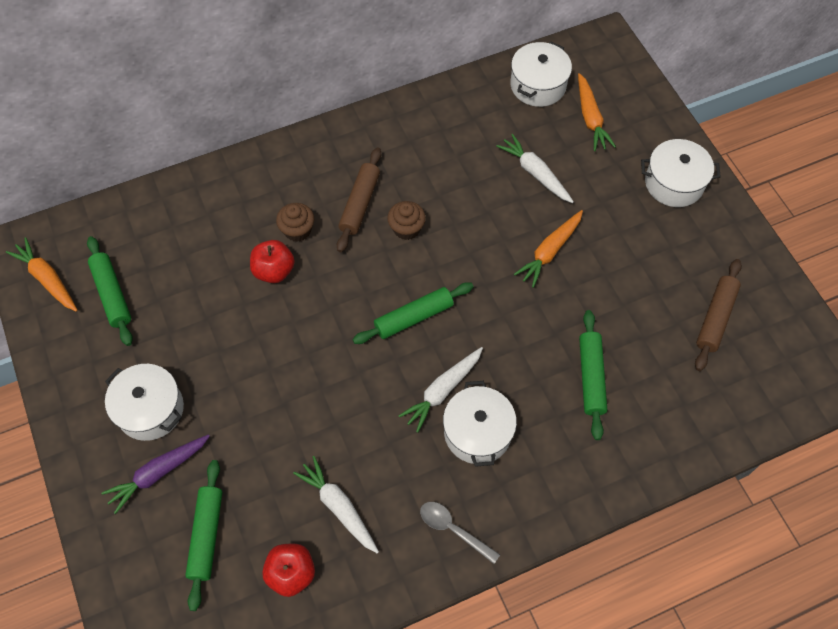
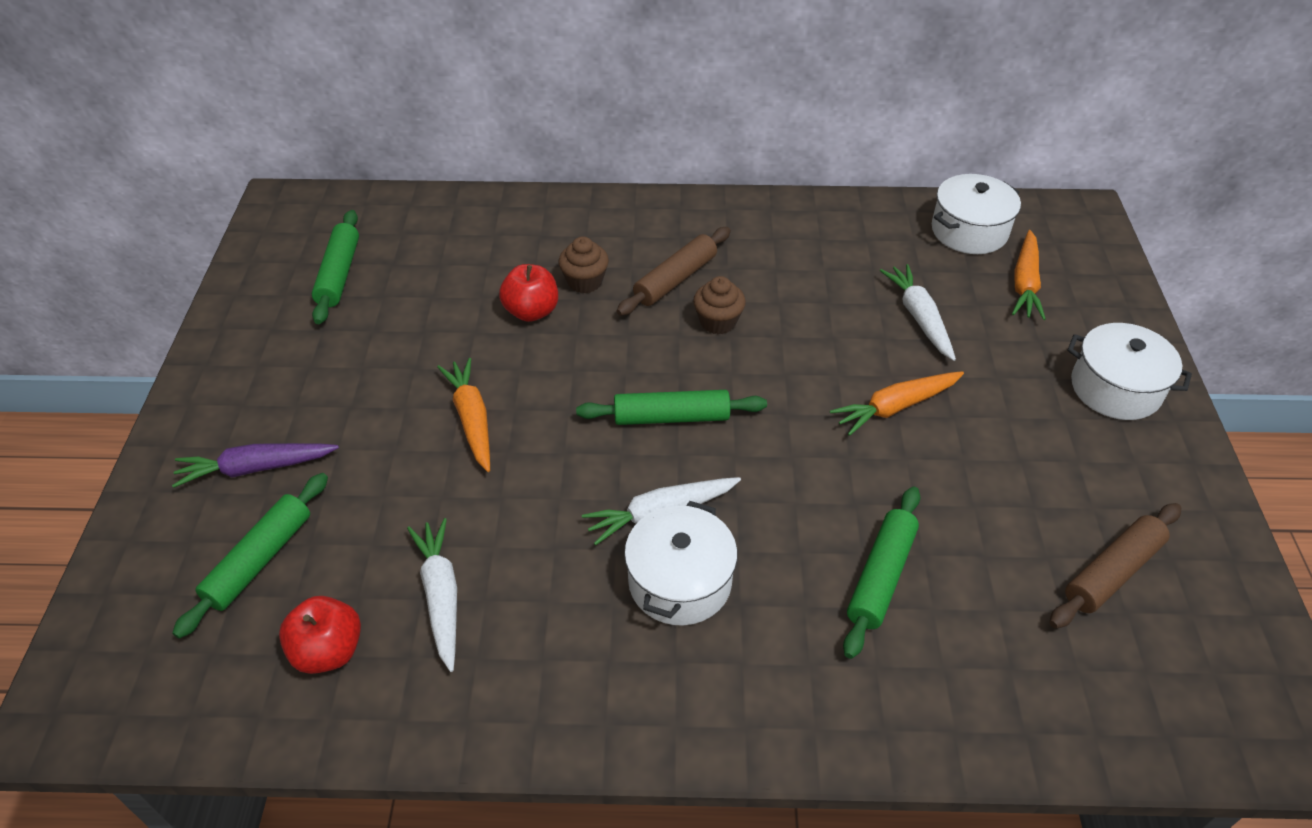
camera: 25 degrees right, 15 degrees down
orange carrot [6,237,78,312] -> orange carrot moved to [437,358,490,472]
white pot [105,364,184,441] -> none
grey spoon [420,502,500,564] -> none

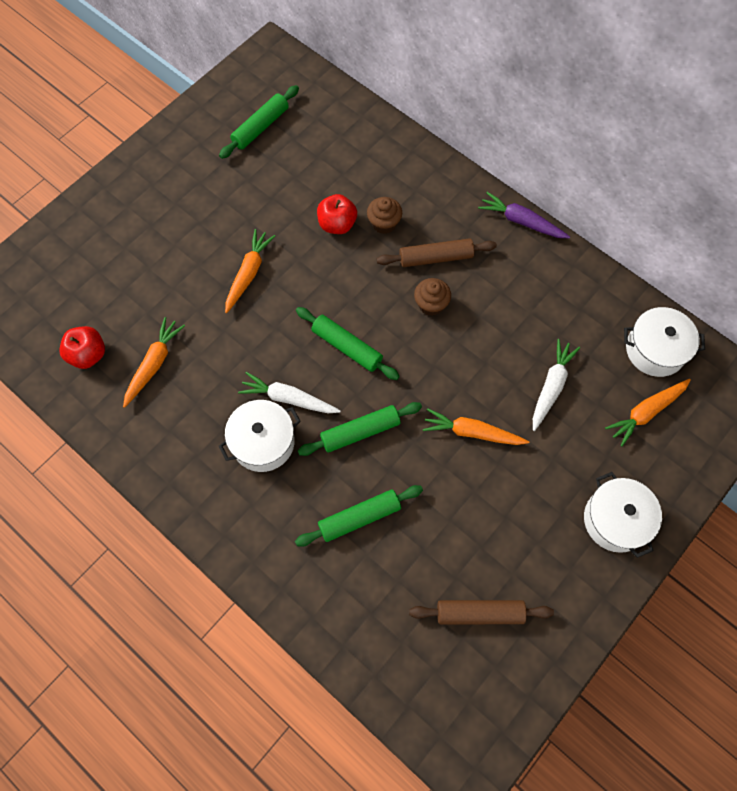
camera: 40 degrees right, 20 degrees up
purple carrot [172,443,339,488] -> purple carrot moved to [478,192,570,238]
green rolling pin [172,473,328,639] -> green rolling pin moved to [298,402,422,456]
white carrot [407,518,457,672] -> orange carrot [123,317,185,408]

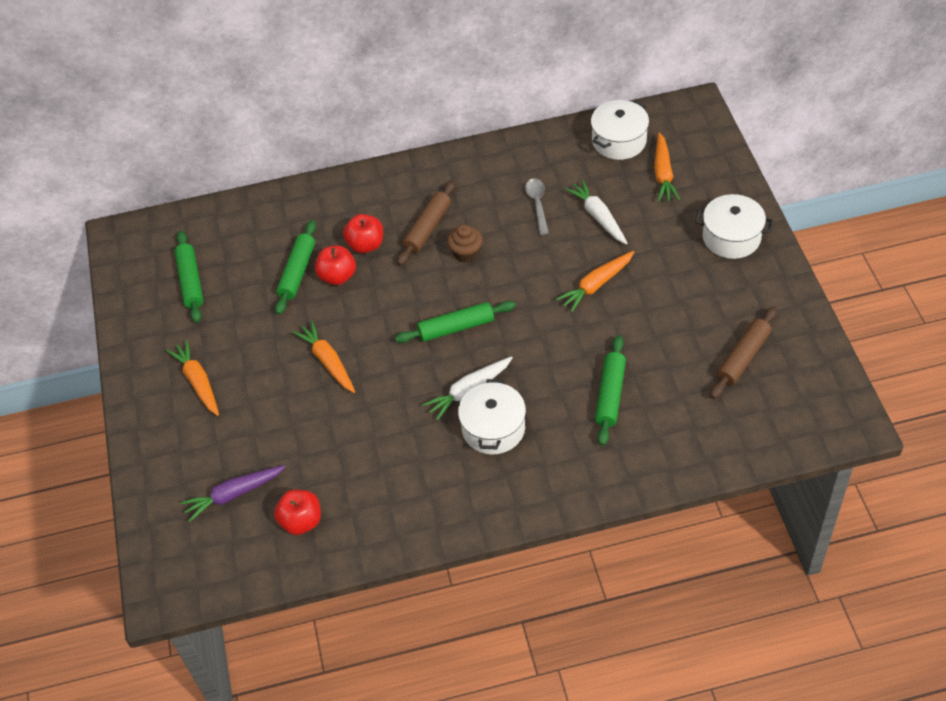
camera: 50 degrees left, 15 degrees down
orange carrot [123,317,185,408] -> orange carrot moved to [166,340,219,416]
green rolling pin [298,402,422,456] -> green rolling pin moved to [275,220,316,315]
brown cupcake [367,197,402,234] -> red apple [343,214,383,253]
purple carrot [478,192,570,238] -> purple carrot moved to [180,465,285,522]
none -> grey spoon [525,179,549,235]

